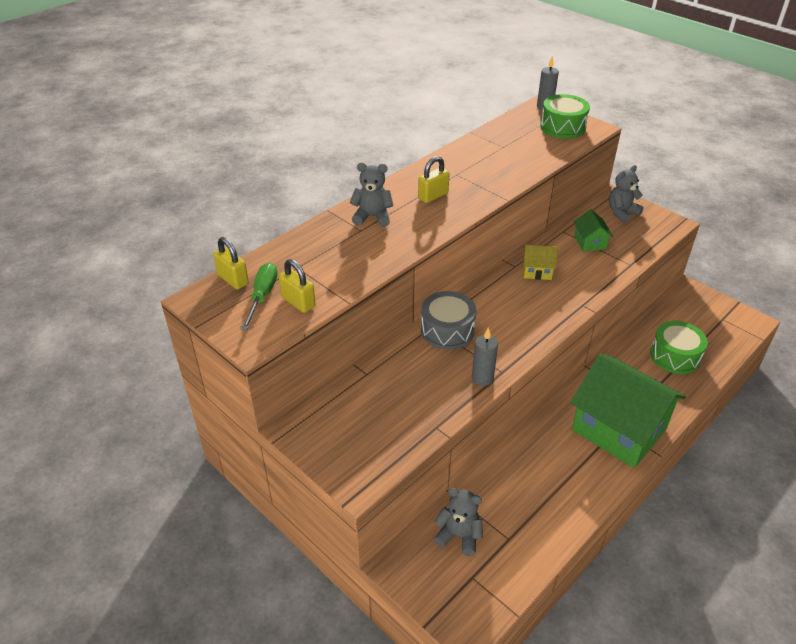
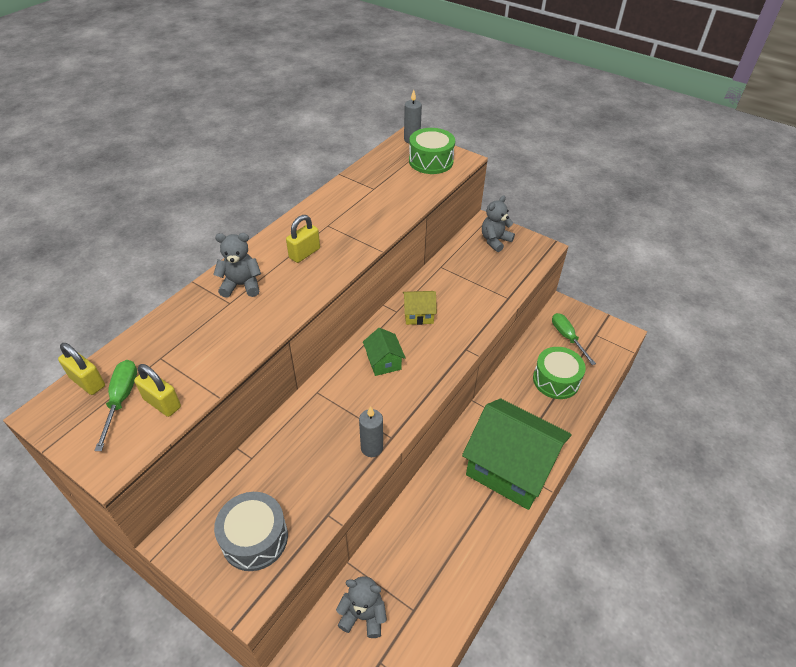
camera: 10 degrees left, 5 degrees up
grey drum [421,291,476,350] -> grey drum moved to [214,492,288,571]
green house [574,209,613,252] -> green house moved to [363,328,406,376]
none -> green screwdriver [552,313,596,365]

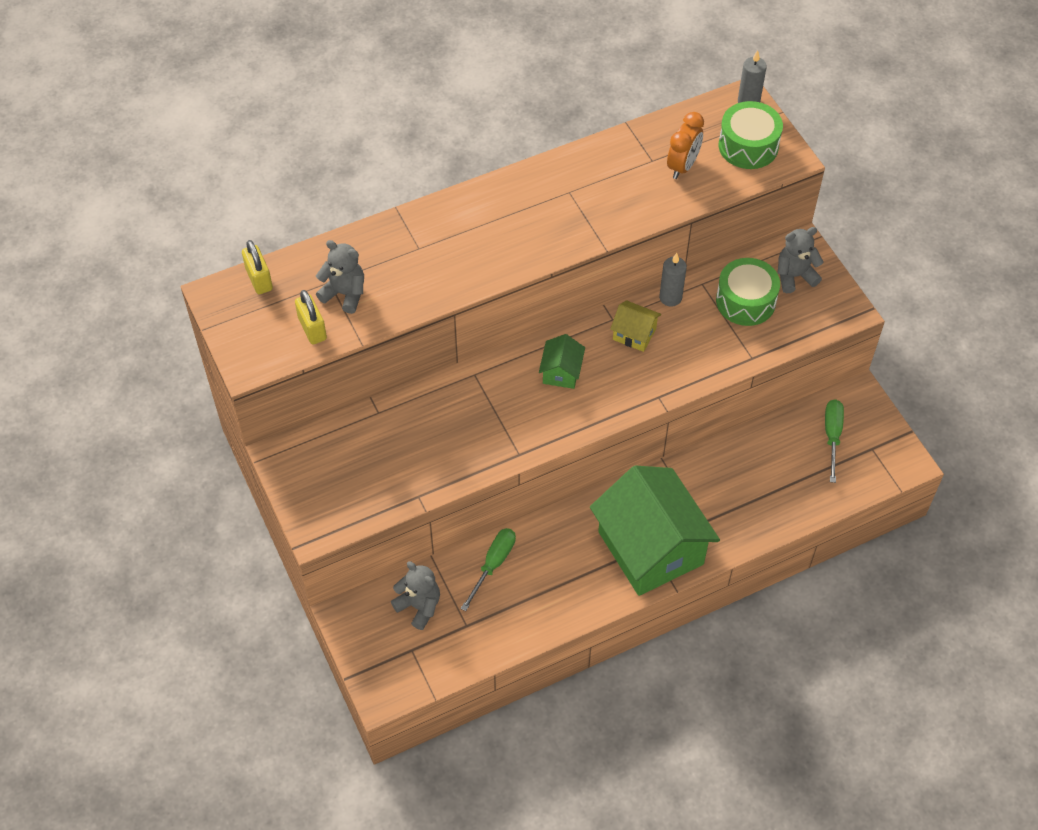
camera: 30 degrees right, 10 degrees up
green screwdriver [94,360,137,451] -> green screwdriver moved to [461,528,516,611]
grey teddy bear [213,233,261,298] -> grey teddy bear moved to [316,240,364,314]
grey drum [214,492,288,571] -> none
yellow padlock [286,215,320,263] -> none
grey candle [359,406,383,457] -> grey candle moved to [659,253,687,307]
green drum [533,347,586,399] -> green drum moved to [716,258,780,326]
none -> orange clock [667,112,704,179]

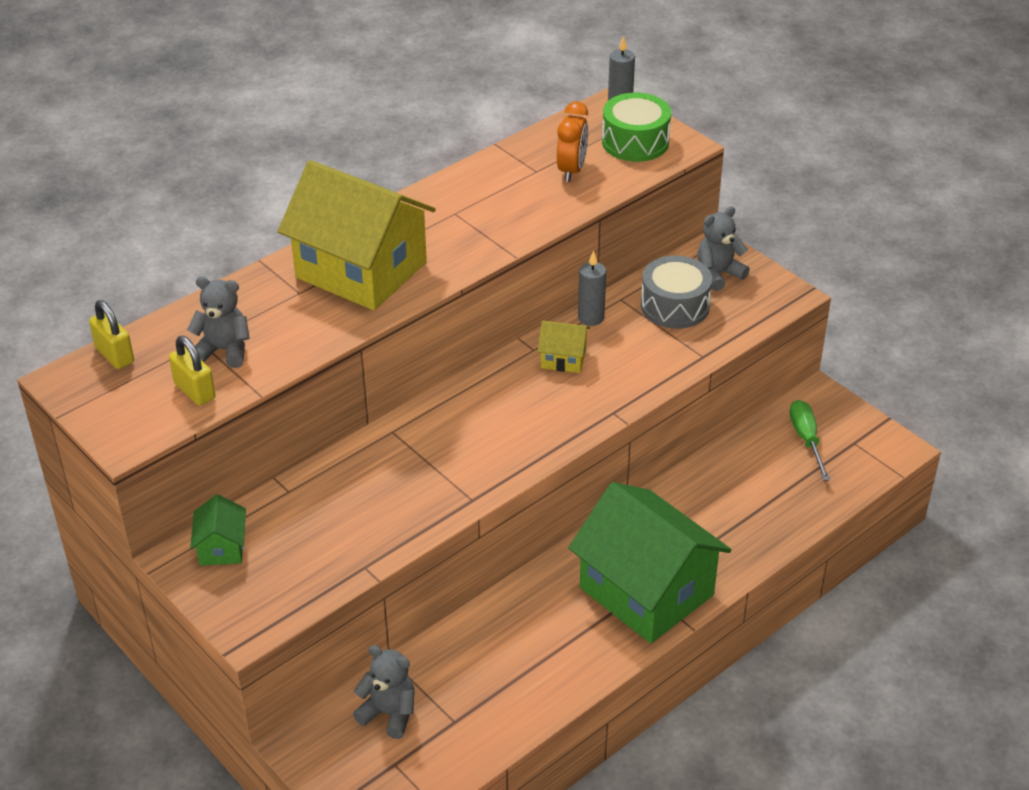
camera: 15 degrees left, 15 degrees down
green screwdriver [461,528,516,611] -> none
green house [539,334,585,389] -> green house moved to [190,494,246,566]
green drum [716,258,780,326] -> grey drum [641,256,712,329]
none -> yellow house [278,160,436,310]

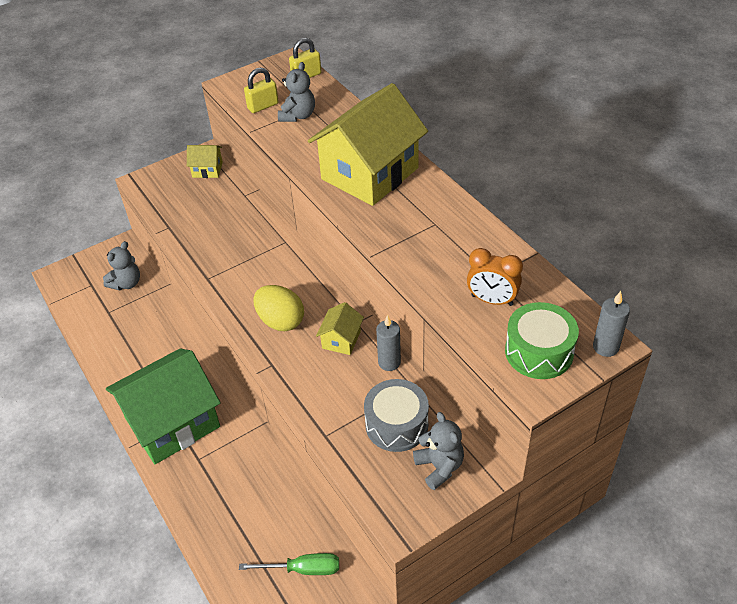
camera: 100 degrees right, 5 degrees up
green house [190,494,246,566] -> yellow house [187,145,223,178]
none -> yellow egg [253,285,304,331]

